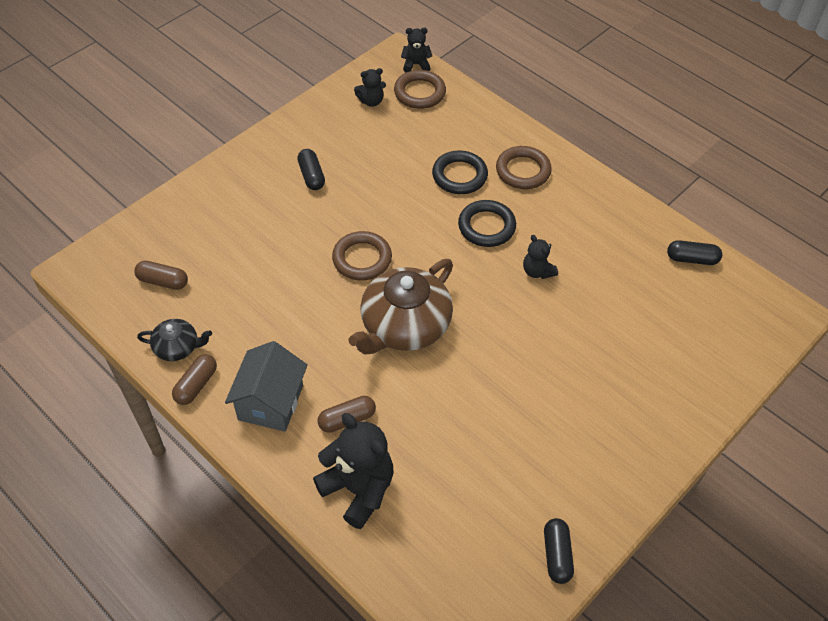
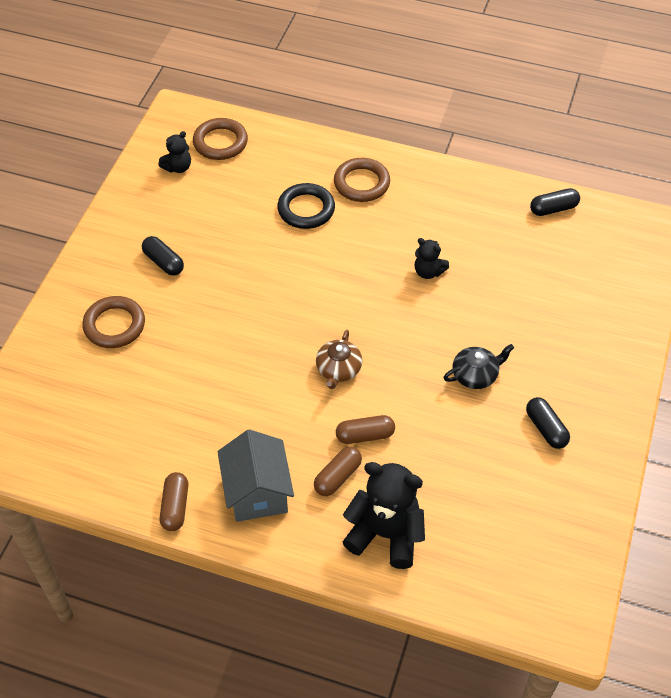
camera: 25 degrees left, 0 degrees up
brown capsule [134,261,188,290] -> brown capsule moved to [336,415,395,444]
black teapot [137,319,212,361] -> black teapot moved to [443,344,514,389]
brown ring [332,231,392,281] -> brown ring moved to [82,296,145,348]
brown teapot [349,259,453,354] -> brown teapot [316,330,362,389], size x0.50
black teddy bear [401,28,432,73] -> none
black ring [458,200,516,247] -> none
black capsule [544,518,574,584] -> black capsule moved to [526,397,570,449]

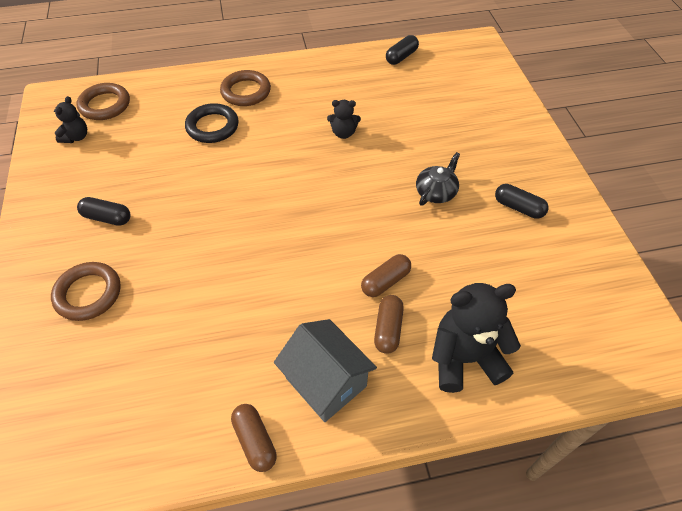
camera: 30 degrees left, 0 degrees up
brown teapot [316,330,362,389] -> none

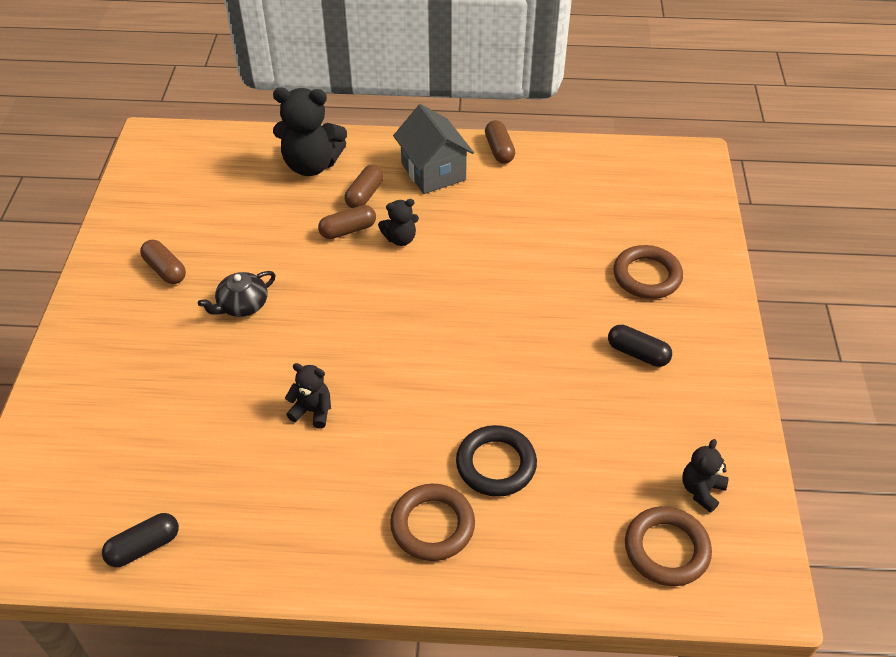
camera: 165 degrees left, 5 degrees down
black capsule [495,184,549,219] -> brown capsule [140,240,186,284]
none -> black teddy bear [378,199,419,246]

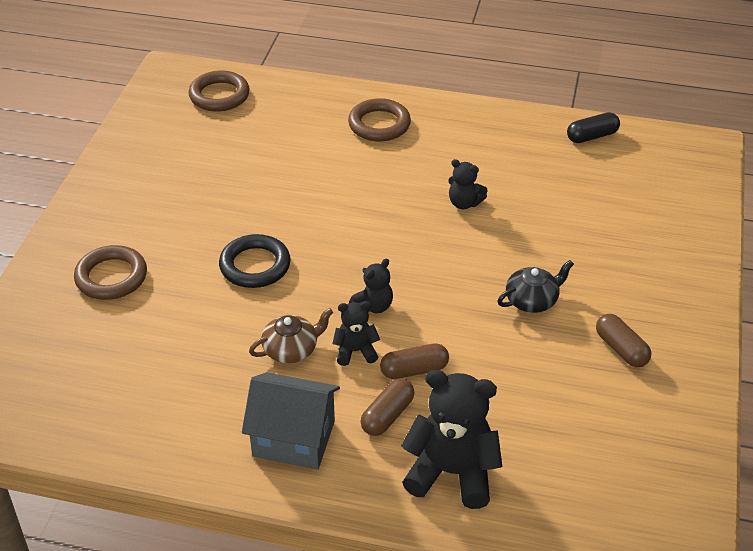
camera: 170 degrees left, 5 degrees down
grey house [393,104,474,194] -> grey house turned 60 degrees counterclockwise [242,372,340,469]
black ring [456,425,537,497] -> black ring moved to [219,234,291,288]
brown capsule [485,120,515,164] -> none
black capsule [608,325,672,367] -> none
black teddy bear [682,439,729,513] -> black teddy bear moved to [349,258,393,314]
none -> brown teapot [249,308,333,363]

